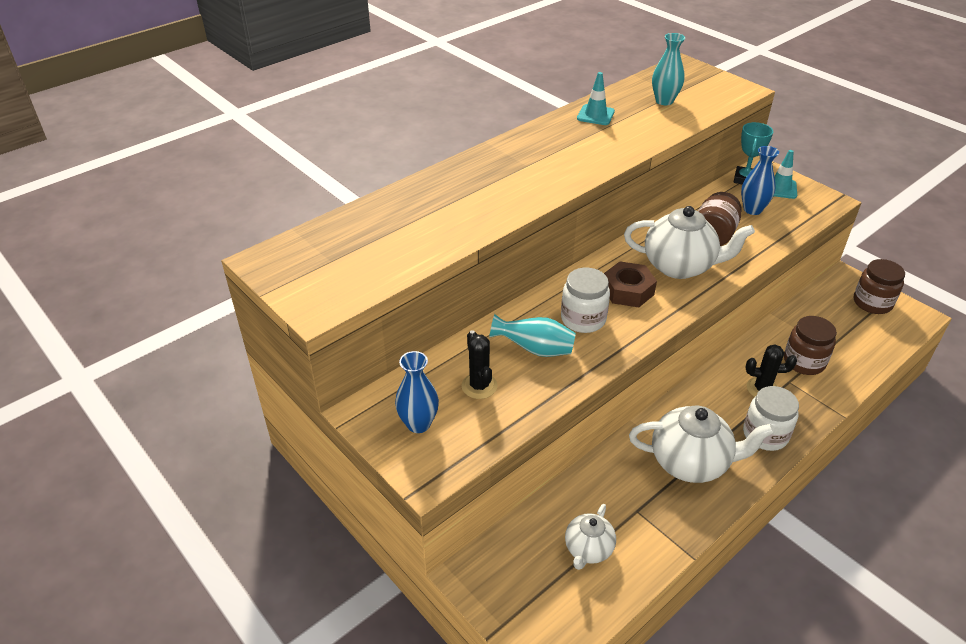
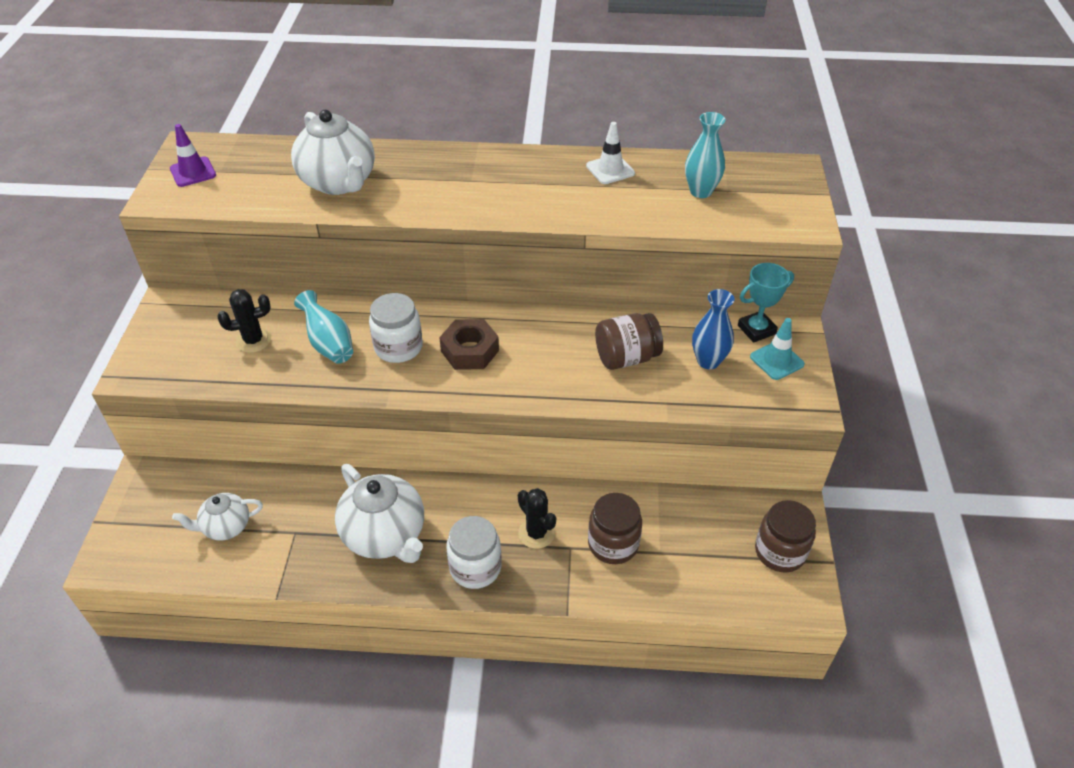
camera: 45 degrees right, 5 degrees up
blue vase [395,351,439,433] -> none
black cactus [462,330,497,399] -> black cactus turned 45 degrees clockwise [217,289,271,353]
turquoise traffic cone [577,72,615,125] -> white traffic cone [586,122,635,184]
white teapot [624,206,755,279] -> white teapot moved to [291,110,375,195]
none -> purple traffic cone [170,124,216,187]

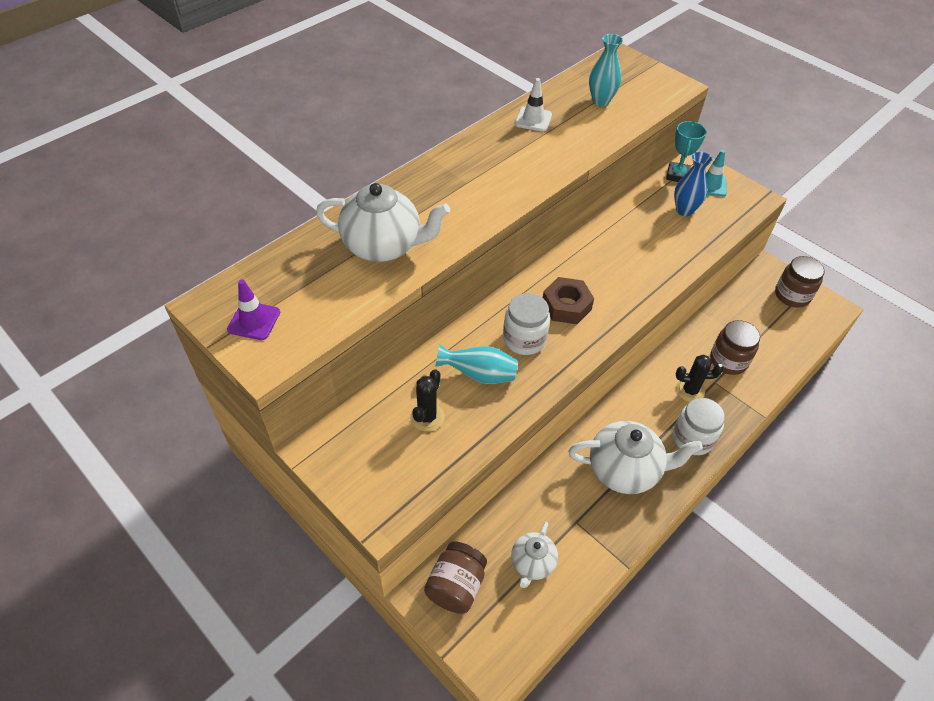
camera: 50 degrees left, 5 degrees up
brown jar [595,313,663,370] -> brown jar moved to [424,542,487,614]

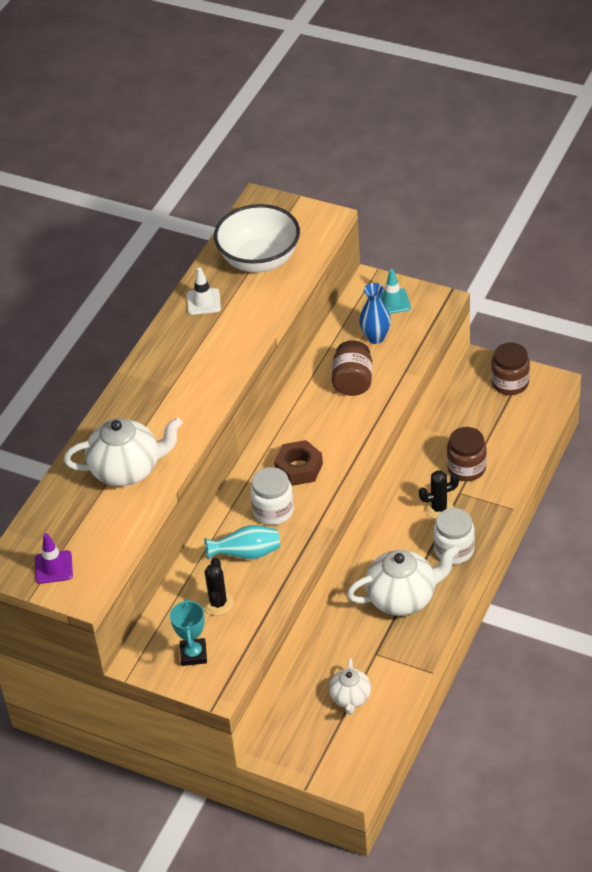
camera: 15 degrees left, 5 degrees down
brown jar [424,542,487,614] -> brown jar moved to [332,341,372,396]
turquoise vase [589,34,623,106] -> white bowl [214,204,300,273]
turquoise trophy [666,121,707,182] -> turquoise trophy moved to [170,598,207,666]

